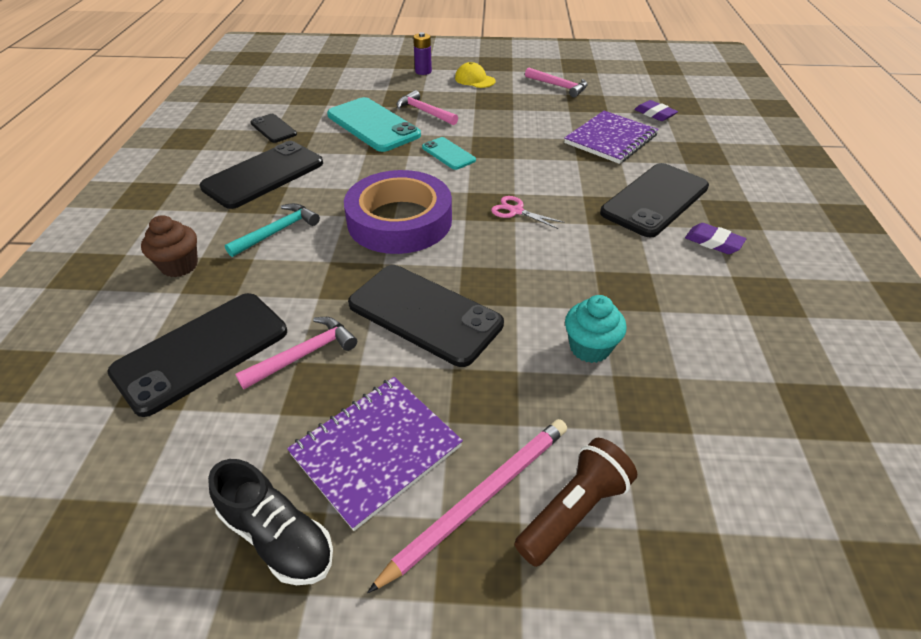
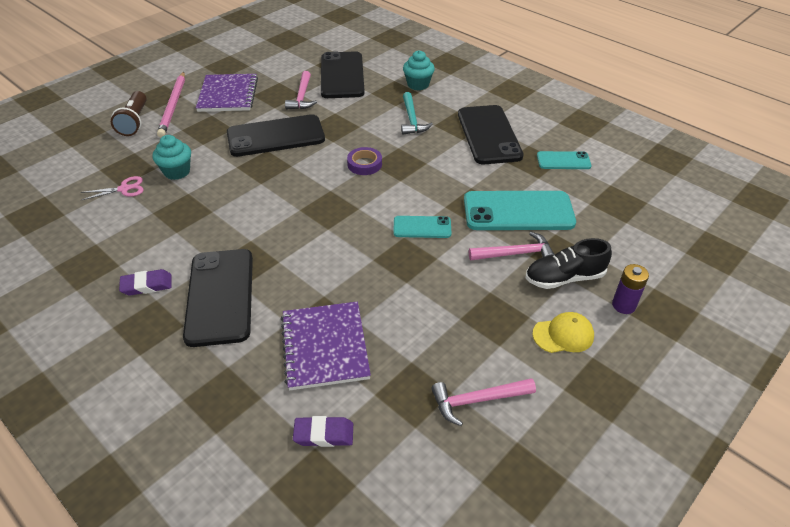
camera: 130 degrees right, 0 degrees up
brown cupcake [141,215,198,277] -> turquoise cupcake [403,50,435,91]
black shoe [208,459,333,585] -> black shoe moved to [525,238,612,289]
black phone [250,114,297,143] -> turquoise phone [537,151,592,169]
purple tape [344,170,452,254] -> purple tape [347,147,382,175], size x0.42
pink scissors [491,196,564,229] -> pink scissors moved to [81,176,144,200]

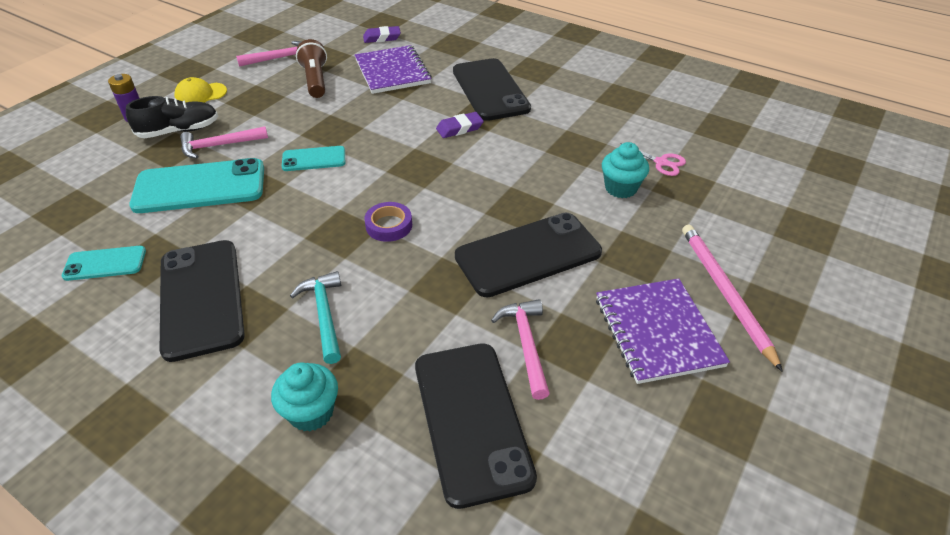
camera: 170 degrees right, 0 degrees up
pink scissors [81,176,144,200] -> pink scissors turned 120 degrees counterclockwise [620,143,686,176]
brown flashlight [111,91,147,136] -> brown flashlight moved to [296,39,327,98]
purple eraser [119,269,172,296] -> purple eraser moved to [436,112,484,138]

